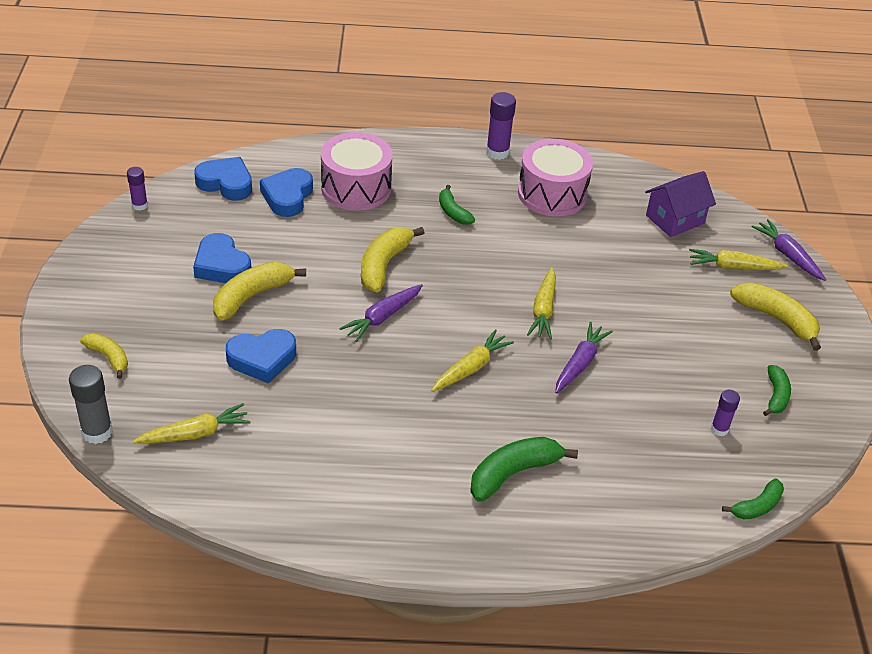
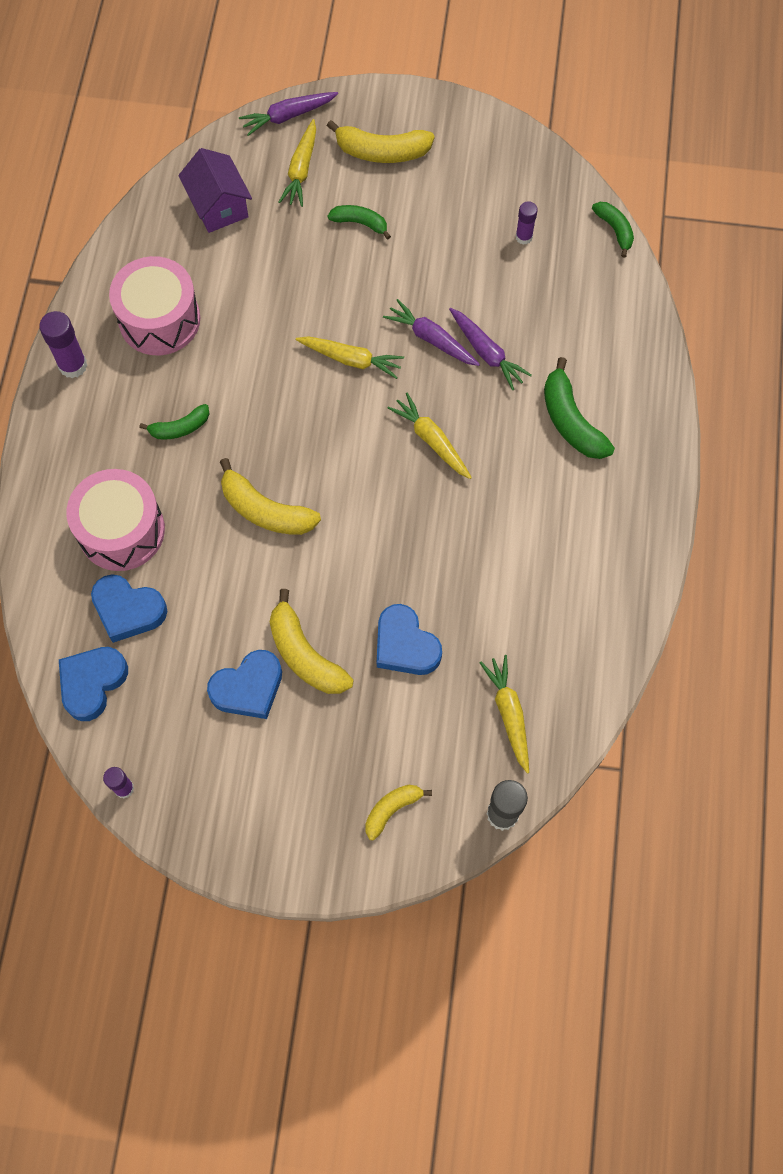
camera: 80 degrees left, 25 degrees up
blue heart [226,329,296,384] -> blue heart turned 150 degrees clockwise [377,604,442,675]
purple carrot [339,284,423,342] -> purple carrot moved to [449,308,532,390]
yellow banana [730,282,821,351] -> yellow banana turned 135 degrees counterclockwise [327,120,435,163]
green banana [763,365,791,416] -> green banana moved to [327,205,391,240]

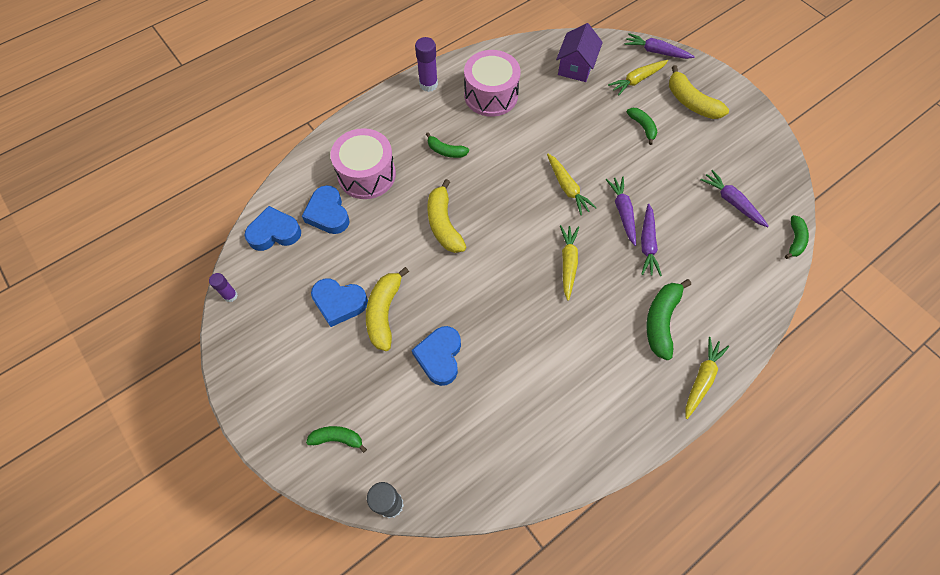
camera: 45 degrees right, 5 degrees down
yellow banana [365,785,432,840] -> green banana [306,426,367,453]
yellow carrot [479,655,529,774] -> yellow carrot moved to [686,337,729,419]
purple glue stick [515,201,538,245] -> purple carrot [700,170,769,227]

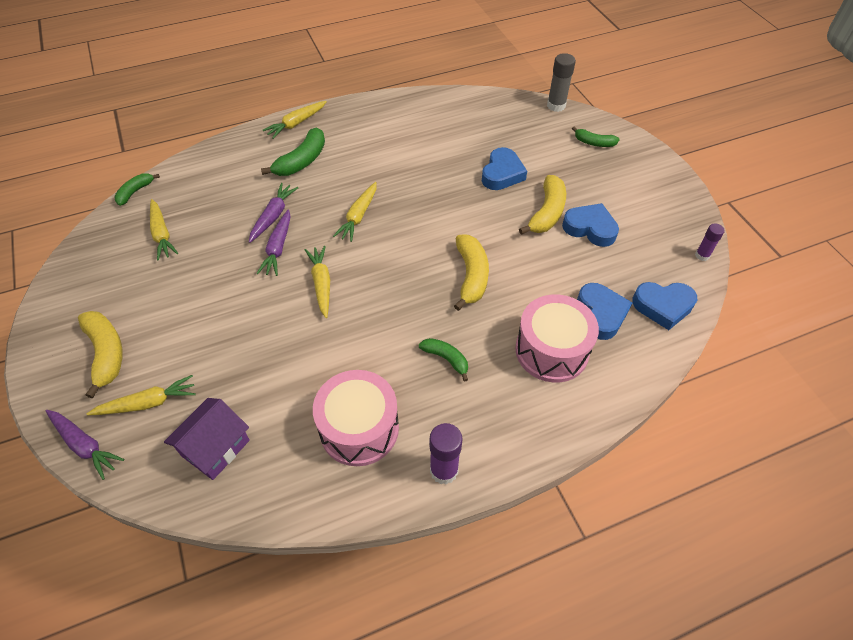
camera: 165 degrees left, 10 degrees down
green banana [627,108,657,145] -> none
purple carrot [700,170,769,227] -> yellow carrot [150,199,178,260]

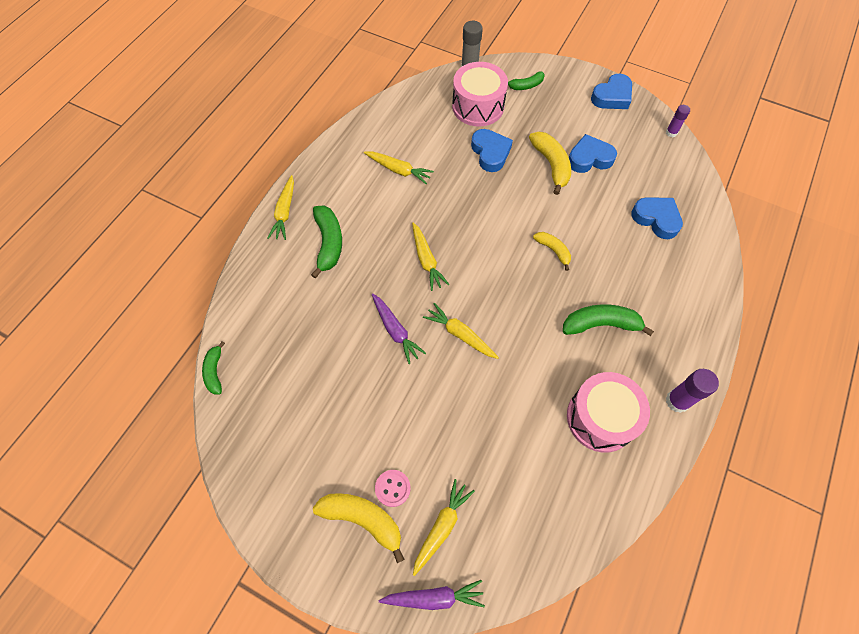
camera: 40 degrees left, 10 degrees up
yellow carrot [150,199,178,260] -> yellow carrot moved to [364,151,434,184]
purple house [164,398,250,480] -> none
purple carrot [249,183,298,243] -> none
green banana [419,338,468,382] -> green banana [563,304,654,336], size x1.64
yellow banana [454,234,489,311] -> yellow banana [533,232,571,271], size x0.61
pink drum [515,294,599,383] -> pink drum moved to [452,62,508,127]
blue heart [632,282,697,330] -> blue heart moved to [591,74,632,109]
none -> pink button [375,470,411,507]

